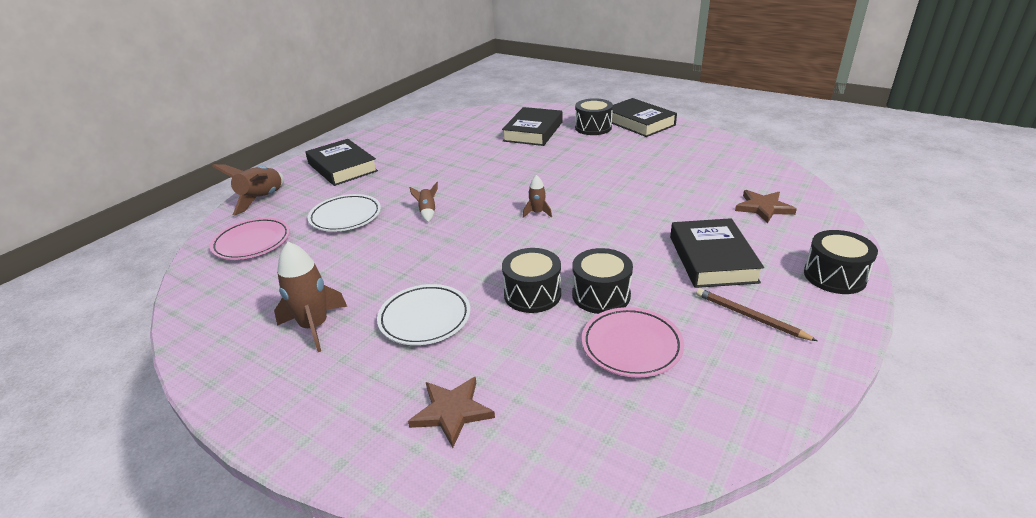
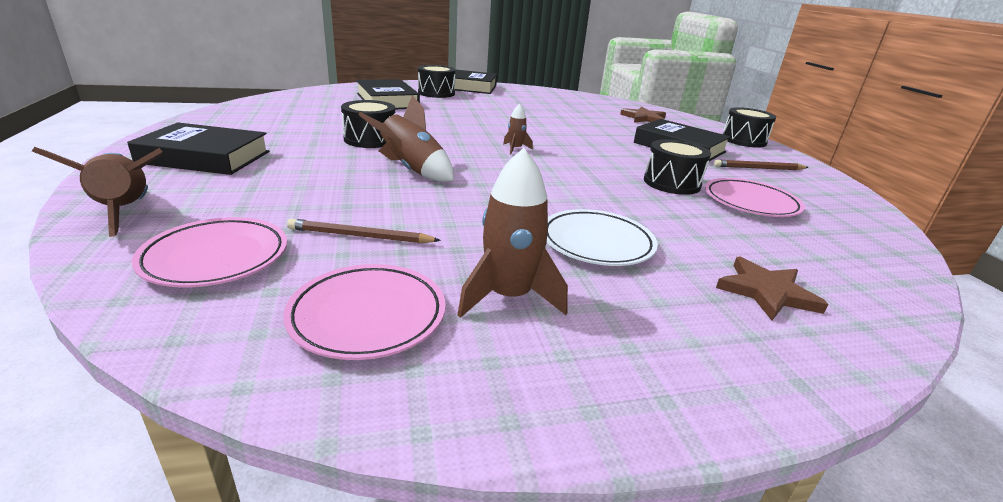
camera: 50 degrees left, 5 degrees down
white plate [308,194,381,232] -> none
brown rocket [410,182,438,222] -> brown rocket [358,95,454,182], size x1.89
black drum [502,248,561,313] -> black drum moved to [341,100,395,148]
none -> pink plate [283,264,446,360]
none -> brown pencil [287,219,441,243]

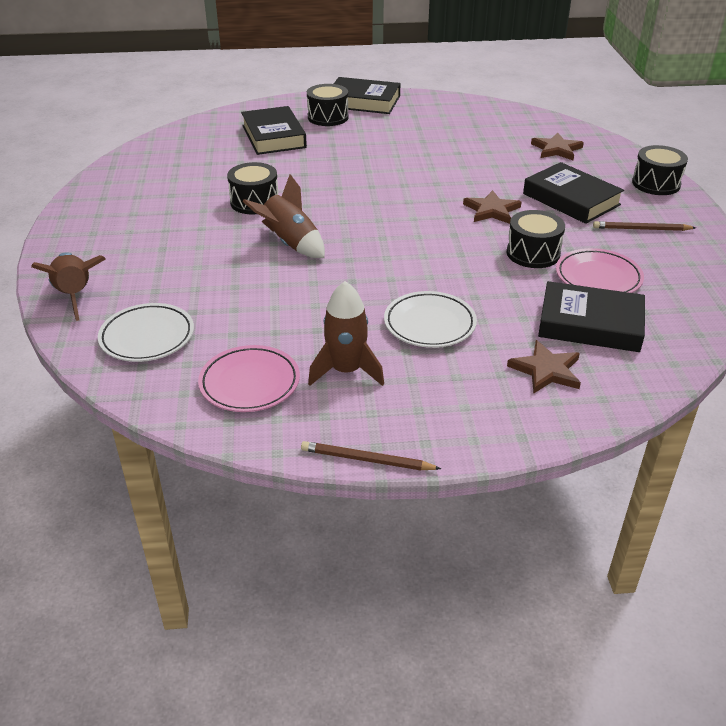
camera: 10 degrees right, 10 degrees up
black book [127,122,269,175] -> black book moved to [538,281,645,352]
pink plate [132,217,287,287] -> white plate [98,303,194,362]
brown pencil [287,219,441,243] -> brown pencil moved to [301,441,441,470]
brown rocket [503,104,533,154] -> none
none -> brown star [463,190,521,224]

